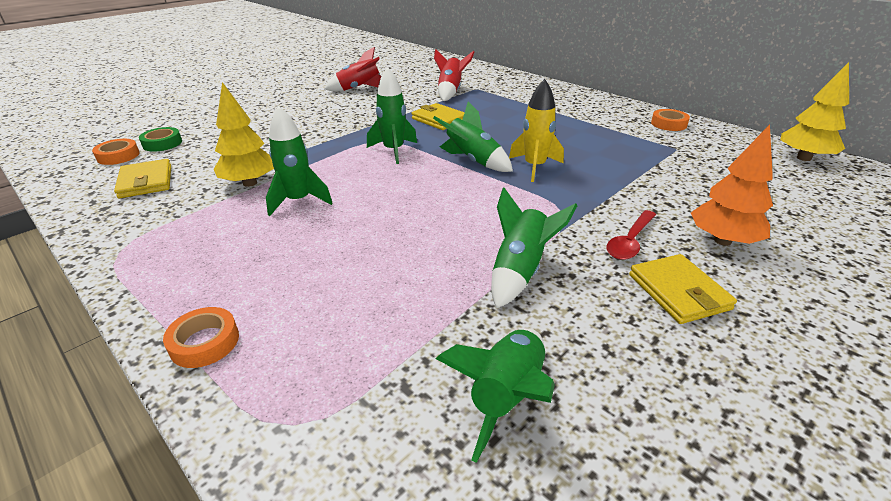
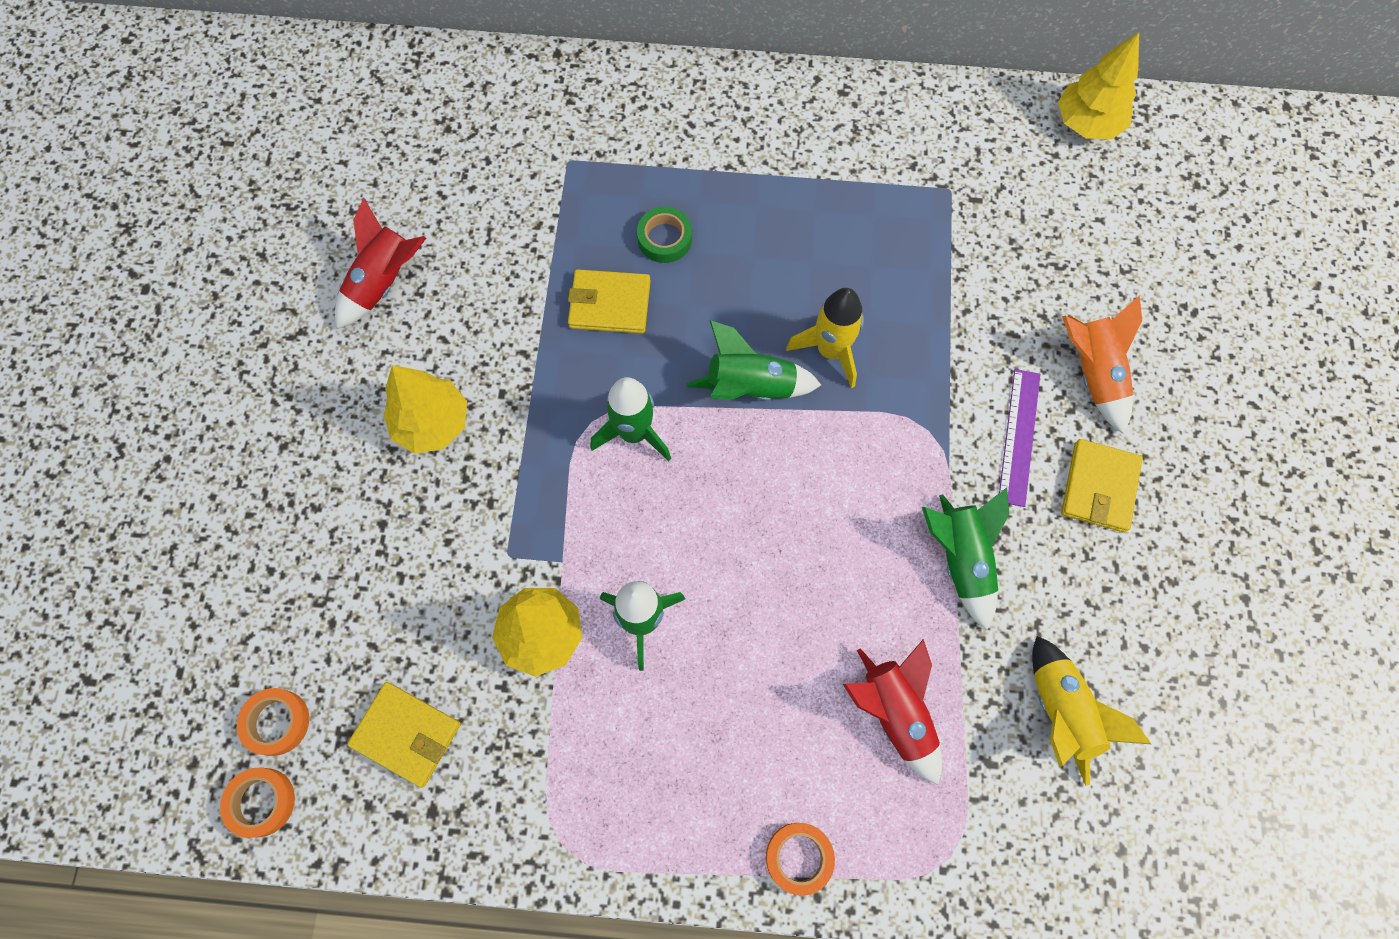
camera: 40 degrees left, 35 degrees up
green tape [139,127,182,152] -> green tape moved to [637,207,692,263]
red rocket [434,49,475,101] -> red rocket moved to [843,639,942,785]
green rocket [435,329,555,463] -> yellow rocket [1032,636,1151,786]
red spoon [606,210,656,260] -> purple ruler [999,369,1040,507]
yellow wallet [629,254,737,324] -> yellow wallet turned 75 degrees clockwise [1061,439,1143,533]
orange tape [651,109,690,131] -> orange tape moved to [220,768,295,838]
orange tree [691,124,773,246] -> orange rocket [1062,295,1142,434]
none -> yellow tree [384,365,467,454]

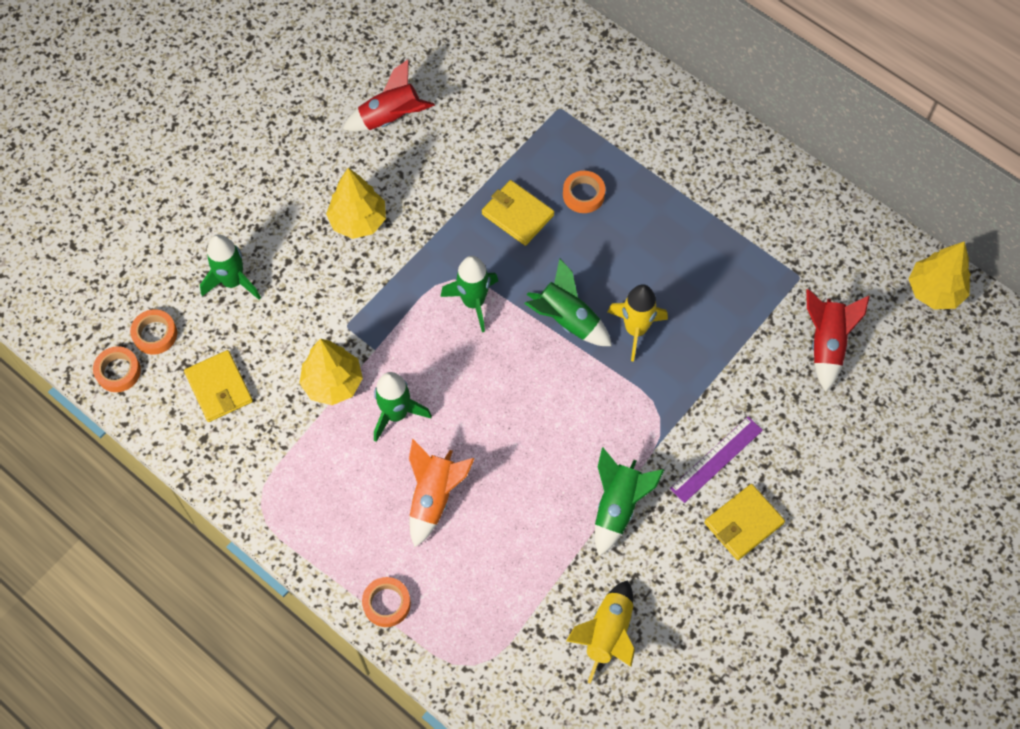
camera: 35 degrees right, 5 degrees down
green tape [637,207,692,263] -> orange tape [563,171,605,213]
red rocket [843,639,942,785] -> red rocket moved to [807,289,870,392]
orange rocket [1062,295,1142,434] -> orange rocket moved to [409,439,474,547]
none -> green rocket [200,234,261,300]

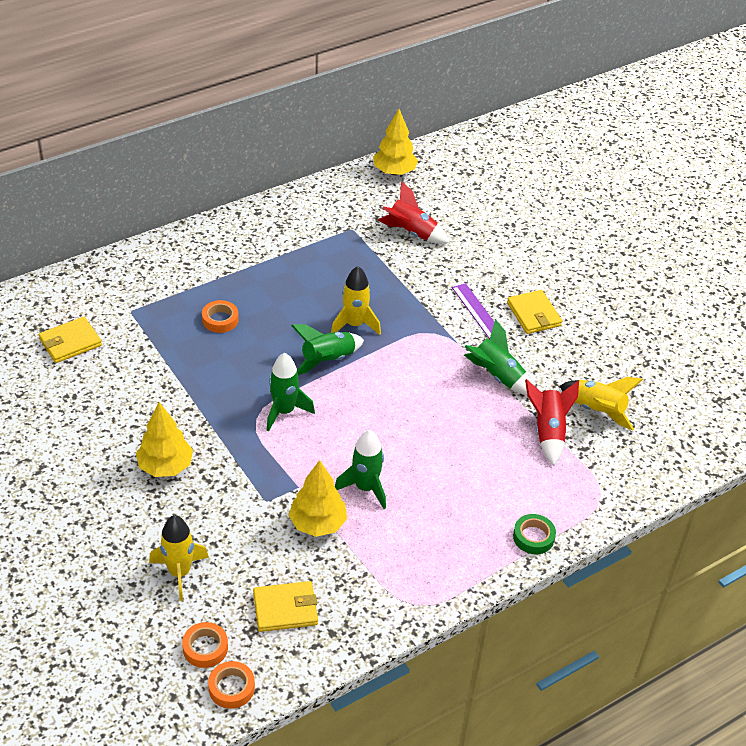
camera: 75 degrees left, 20 degrees down
green rocket [200,234,261,300] -> yellow rocket [149,515,209,601]
red rocket [343,59,435,132] -> red rocket moved to [525,379,579,466]
orange tape [362,577,411,627] -> green tape [513,514,556,554]
orange rocket [409,439,474,547] -> none
yellow wallet [482,180,554,246] -> yellow wallet moved to [39,317,102,363]

